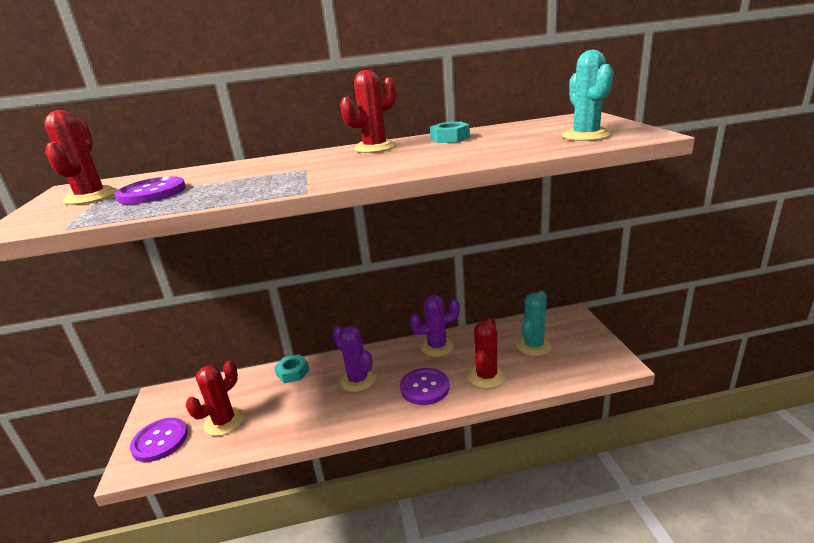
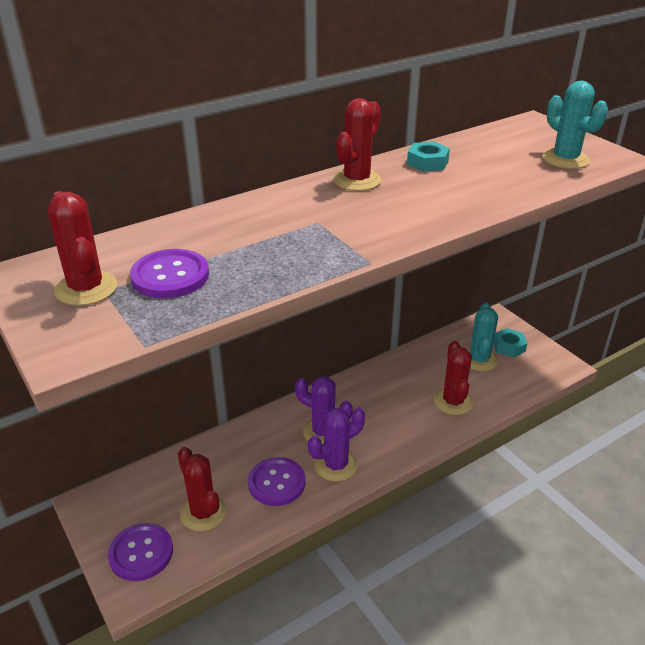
camera: 25 degrees left, 10 degrees up
red cactus [186,361,244,436] -> red cactus turned 45 degrees counterclockwise [178,447,227,531]
turquoise nut [274,354,310,383] -> turquoise nut moved to [493,328,527,358]
purple button [400,368,450,405] -> purple button moved to [248,457,305,506]
purple cactus [410,295,460,357] -> purple cactus moved to [308,408,365,482]

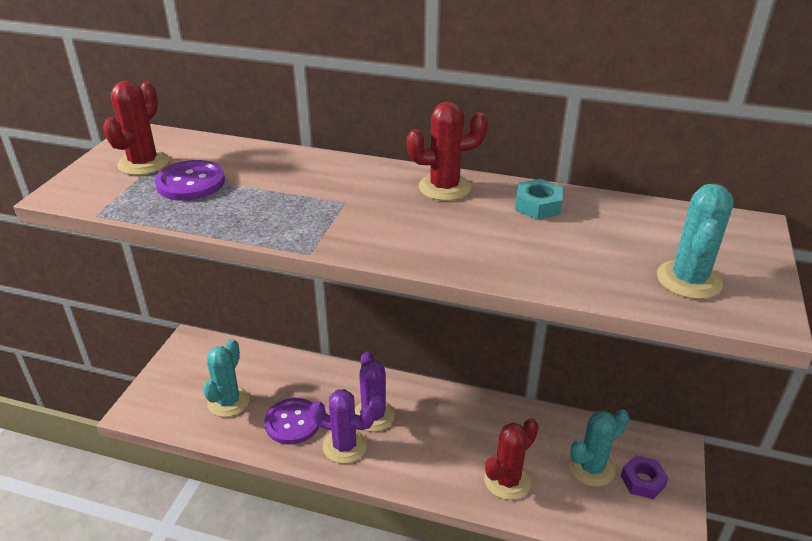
camera: 50 degrees right, 0 degrees up
purple button [108,523,173,581] -> none
red cactus [178,447,227,531] -> turquoise cactus [203,339,250,417]
turquoise nut [493,328,527,358] -> purple nut [621,455,668,499]

